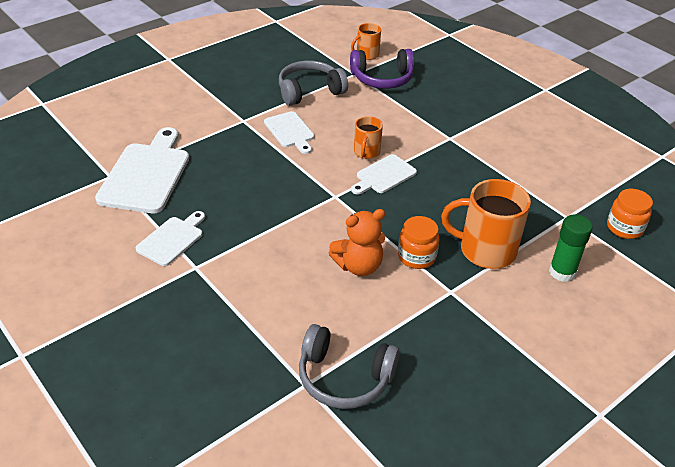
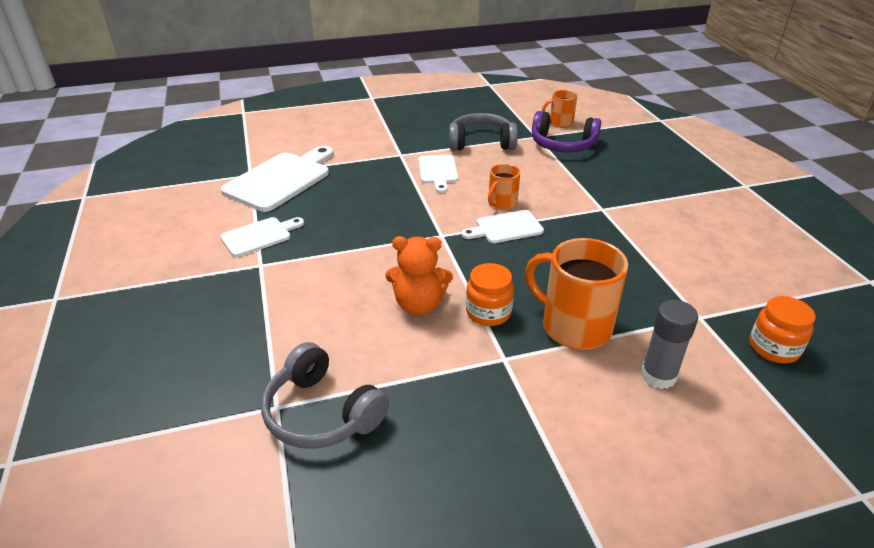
camera: 25 degrees right, 5 degrees down
green glue stick [549,214,593,282] -> grey glue stick [641,300,698,389]

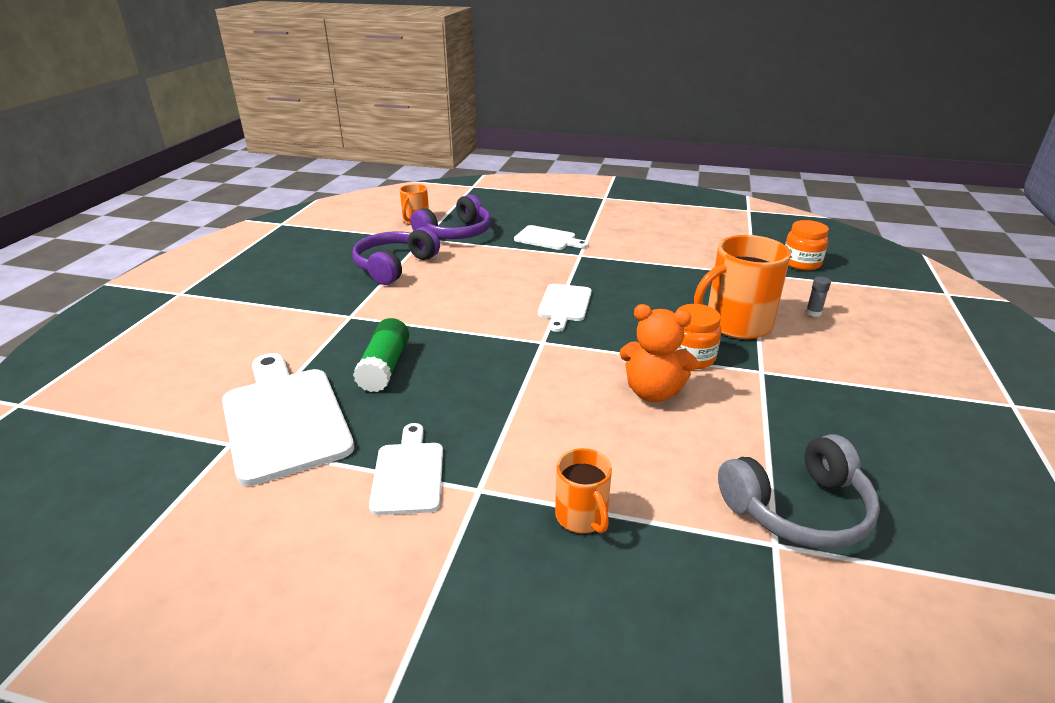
camera: 60 degrees left, 5 degrees down
orange teddy bear [385,236,453,316] -> orange teddy bear turned 75 degrees clockwise [620,304,698,402]
white cutting board [418,155,458,193] -> white cutting board moved to [514,225,589,250]
grey headphones [449,113,518,151] -> purple headphones [352,227,440,285]
orange mug [488,164,520,210] -> orange mug moved to [555,448,612,533]
grey glue stick [641,300,698,389] -> grey glue stick [806,276,831,317], size x0.51
none -> green glue stick [353,318,409,392]

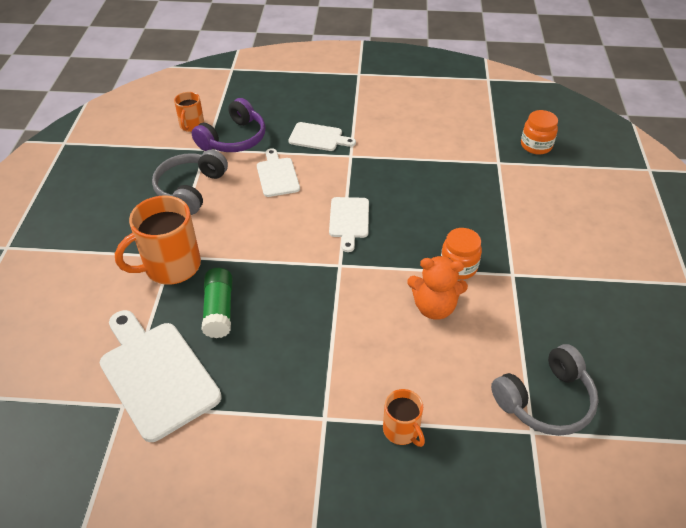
camera: 10 degrees left, 15 degrees up
purple headphones [352,227,440,285] -> grey headphones [152,150,228,215]
white cutting board [369,423,443,515] -> white cutting board moved to [257,148,300,197]
orange mug [694,235,791,339] -> orange mug moved to [115,196,201,285]
grey glue stick [806,276,831,317] -> none

